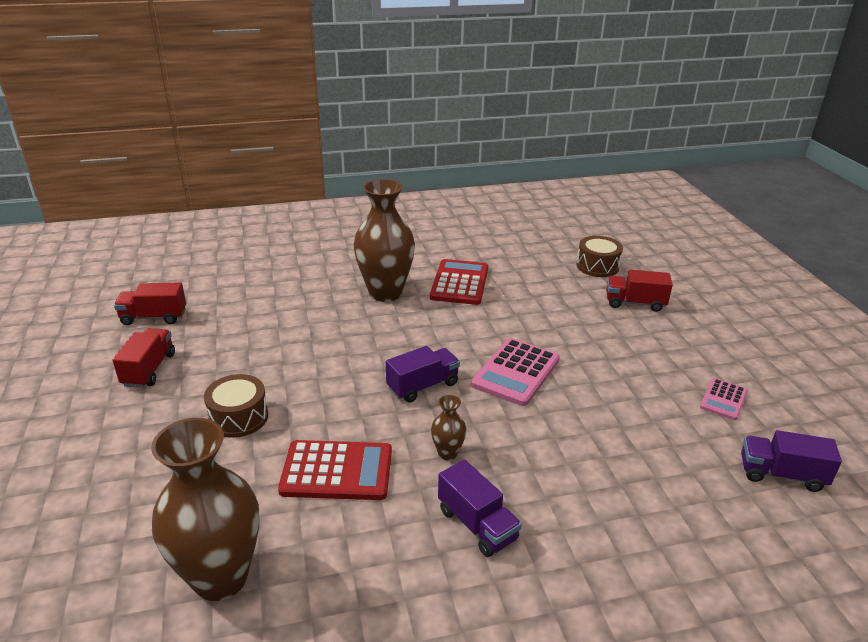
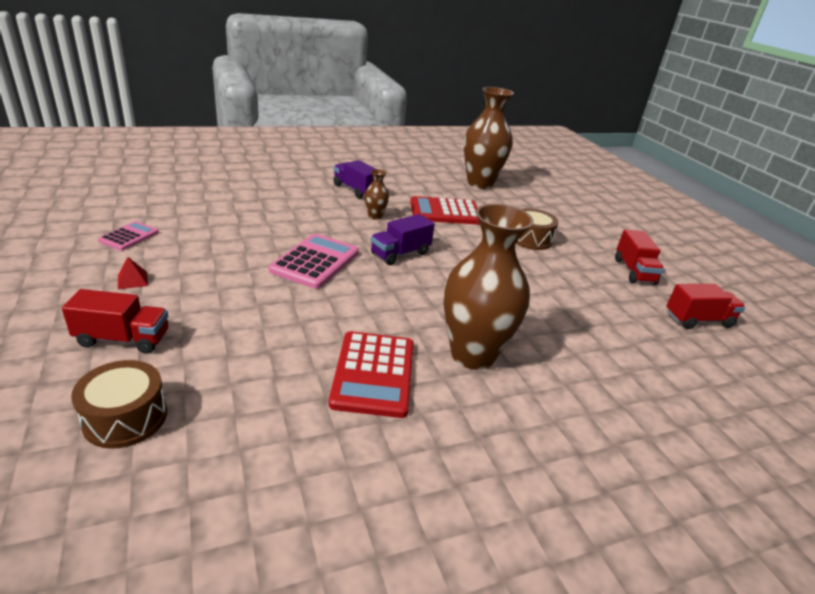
camera: 170 degrees right, 0 degrees up
purple truck [741,430,842,492] -> none
none -> red pyramid [118,257,148,289]

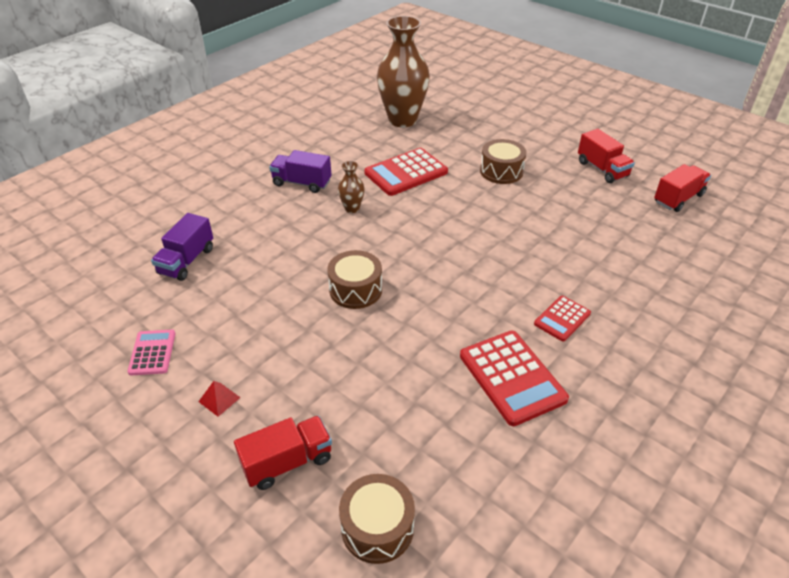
camera: 25 degrees left, 10 degrees up
pink calculator [269,233,359,289] -> brown drum [327,250,382,309]
purple truck [371,214,435,265] -> purple truck moved to [151,213,213,281]
brown vase [444,204,534,370] -> red calculator [534,296,591,342]

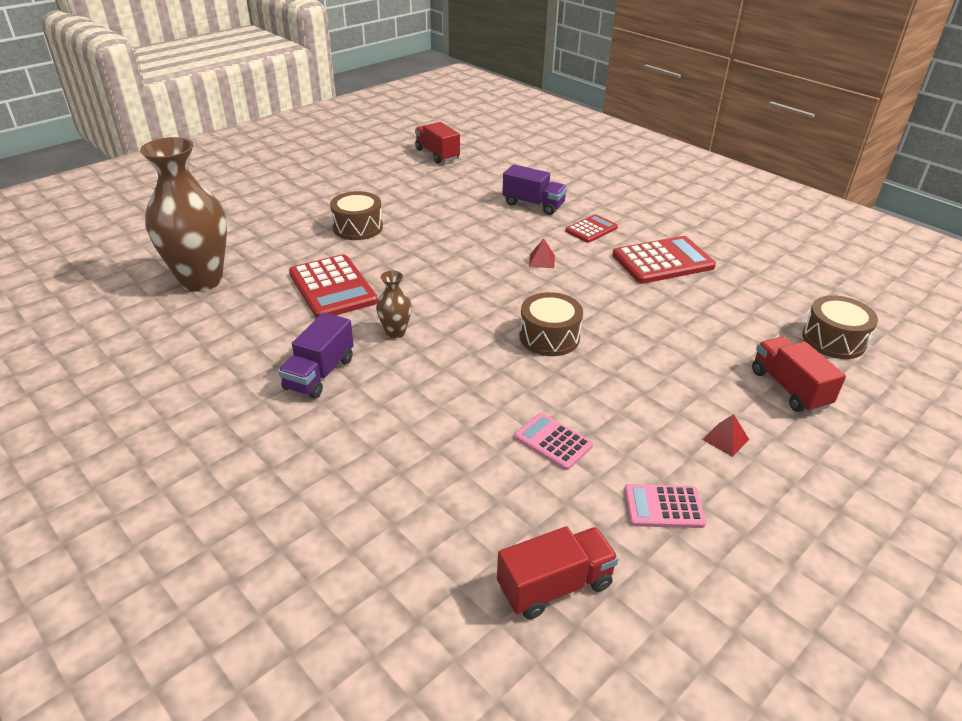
camera: 85 degrees left, 5 degrees down
purple truck [151,213,213,281] -> purple truck moved to [502,164,567,215]
red calculator [534,296,591,342] -> red calculator turned 90 degrees counterclockwise [565,214,618,243]
red truck [578,129,635,183] -> red truck moved to [497,526,619,619]
none -> pink calculator [514,413,593,470]
none -> red pyramid [529,239,555,268]

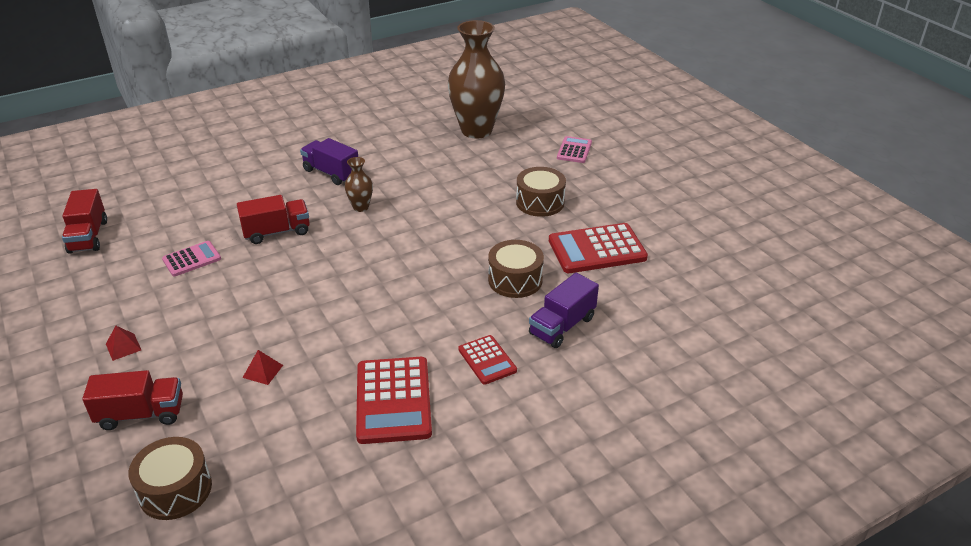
camera: 105 degrees right, 0 degrees up
red calculator [289,254,378,318] -> red calculator moved to [549,223,648,273]
red truck [415,122,460,164] -> red truck moved to [237,195,310,244]
brown drum [519,292,583,356] -> brown drum moved to [488,240,544,298]
red pyramid [529,239,555,268] -> red pyramid moved to [243,350,283,385]
pink calculator [624,484,706,528] -> pink calculator moved to [557,136,592,163]

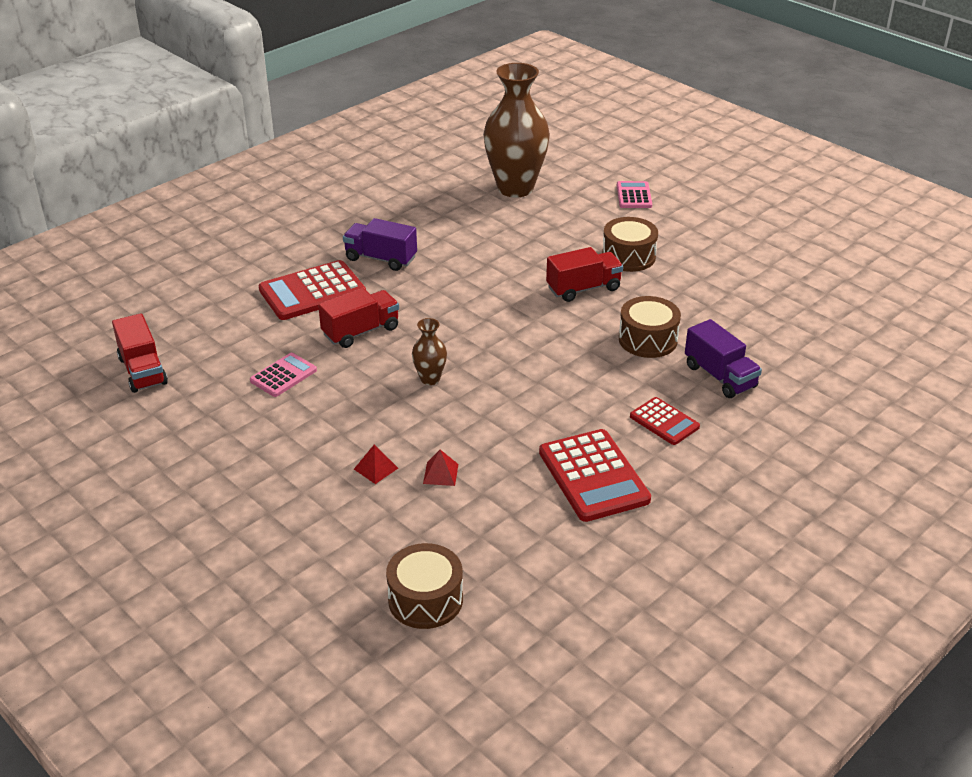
camera: 15 degrees left, 0 degrees up
red truck [82,370,183,430] -> red truck moved to [546,247,623,302]
red pyramid [106,326,141,361] -> red pyramid moved to [354,444,398,484]
brown vase [345,157,373,212] -> brown vase moved to [412,318,447,385]
purple truck [529,273,599,348] -> purple truck turned 60 degrees counterclockwise [685,319,762,398]
red calculator [549,223,648,273] -> red calculator moved to [259,260,366,320]

